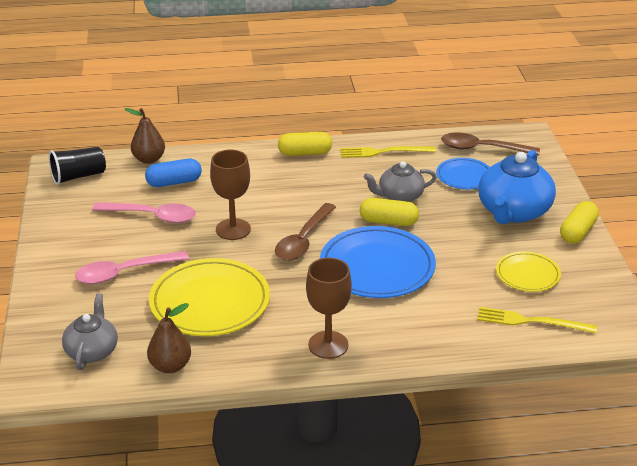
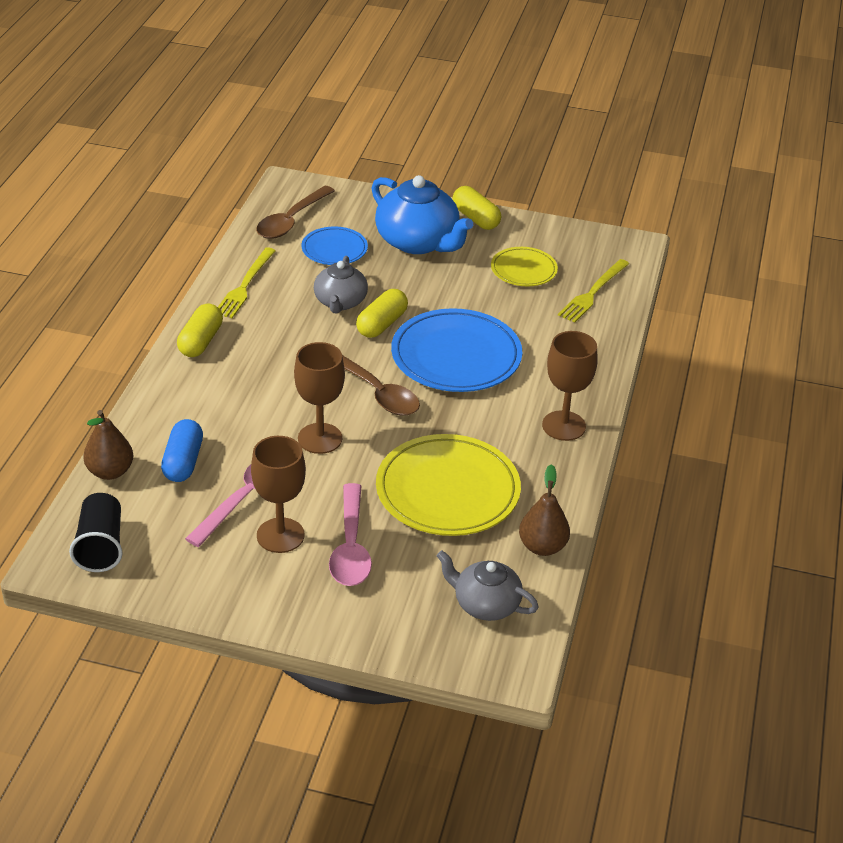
camera: 70 degrees left, 5 degrees up
none -> brown goblet [251,436,306,553]

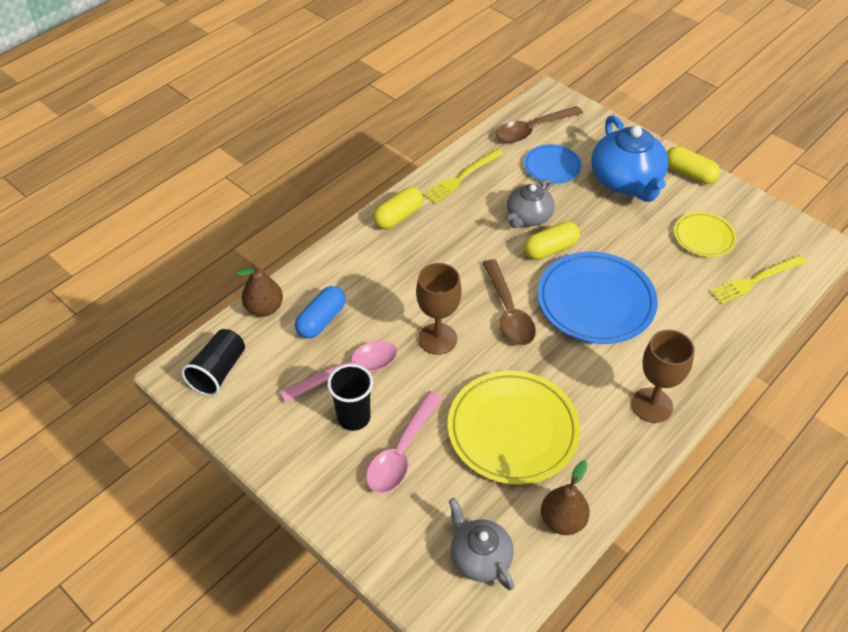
camera: 30 degrees right, 10 degrees up
brown goblet [251,436,306,553] -> black cup [327,364,373,431]
yellow capsule [452,186,501,230] -> yellow capsule turned 45 degrees counterclockwise [667,146,720,184]

